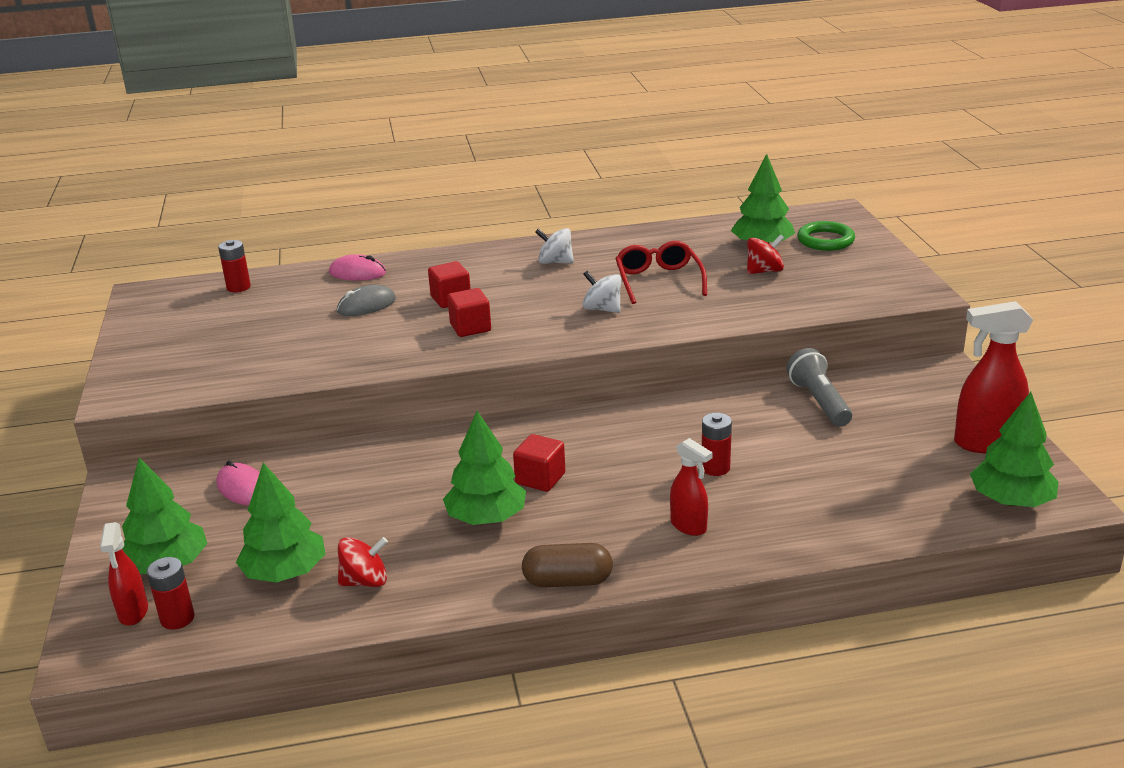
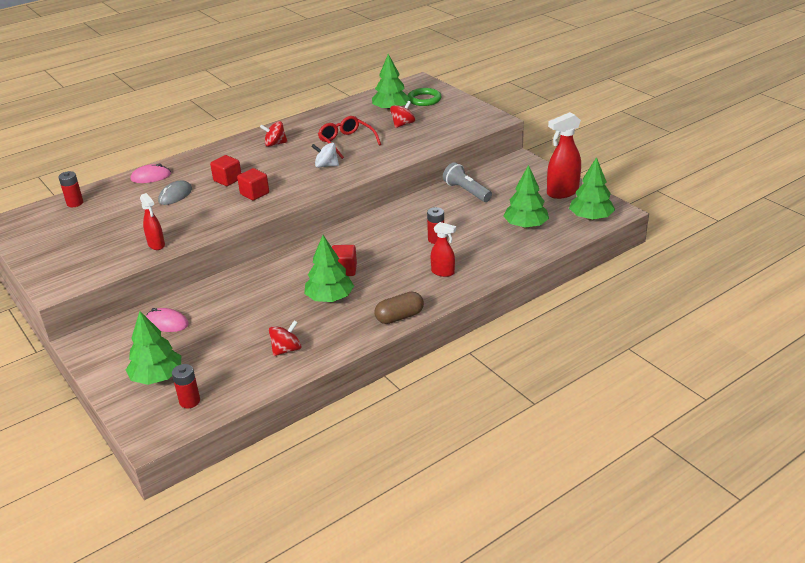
camera: 25 degrees left, 5 degrees up
red spray bottle [100,522,148,626] -> red spray bottle moved to [140,193,165,250]
green tree [236,462,326,583] -> green tree moved to [503,165,549,228]
white spinning top [535,228,574,264] -> red spinning top [260,121,288,147]

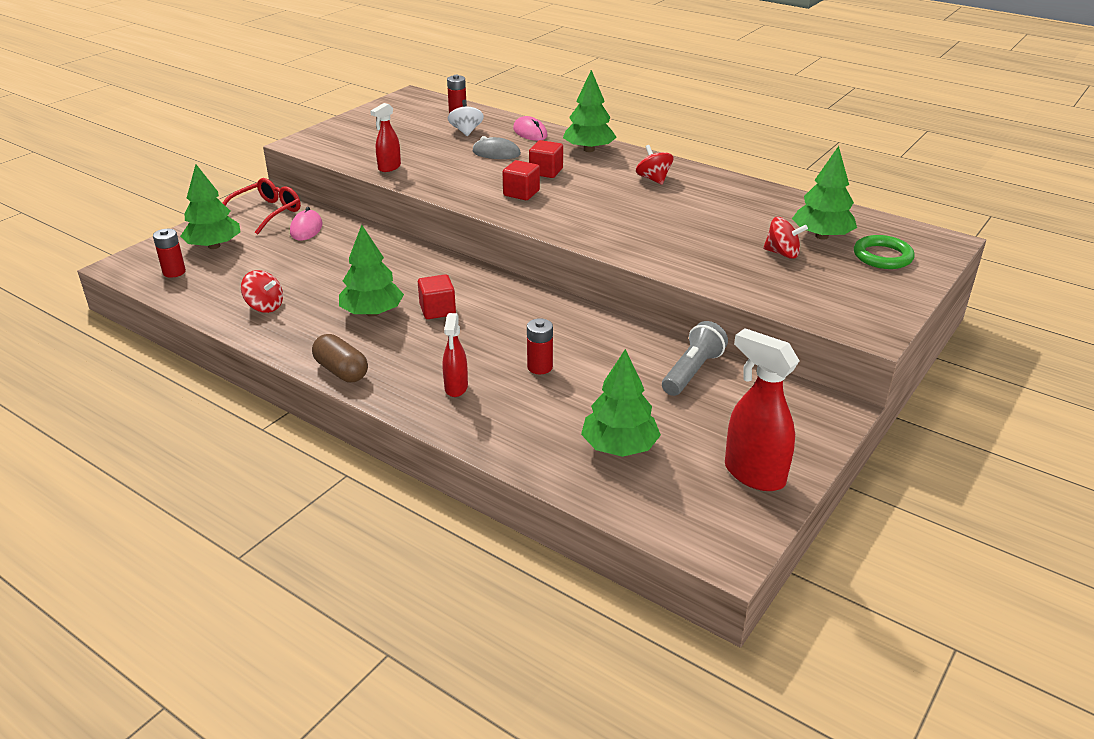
camera: 70 degrees right, 0 degrees up
white spinning top [311,143,339,168] -> white spinning top moved to [448,100,484,136]
red glasses [318,116,381,159] -> red glasses moved to [223,178,301,235]
green tree [569,157,615,221] -> green tree moved to [563,70,617,152]

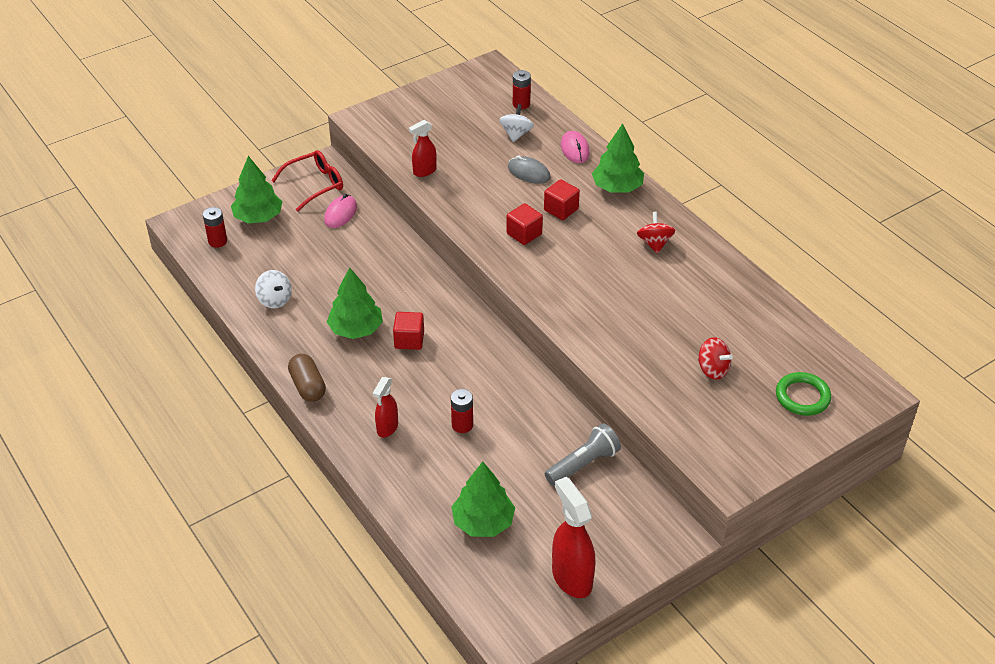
camera: 20 degrees right, 10 degrees up
red spinning top [241,270,283,313] -> white spinning top [255,270,292,308]
green tree [792,146,857,240] -> none

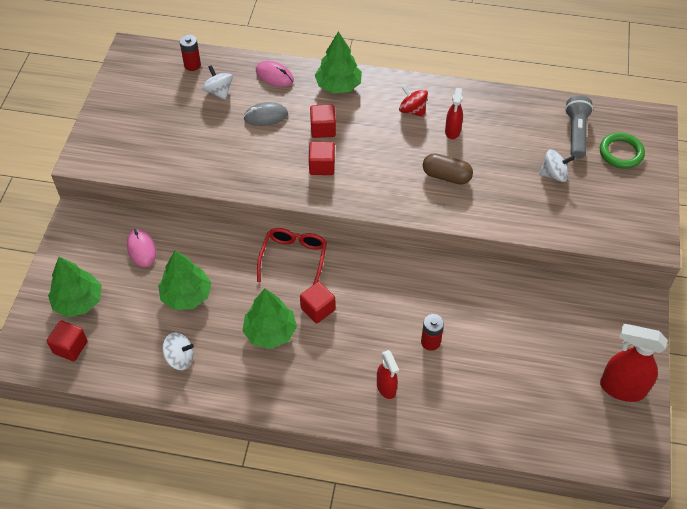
camera: 45 degrees left, 10 degrees up
red battery [203,207,227,248] -> red cube [47,321,88,361]
red glasses [271,150,343,212] -> red glasses moved to [257,228,327,285]
brown capsule [288,354,326,402] -> brown capsule moved to [423,153,473,185]
red spray bottle [409,120,437,177] -> red spray bottle moved to [445,88,463,139]
green tree [452,461,515,537] -> green tree moved to [158,251,211,310]
grey flashlight [545,423,621,486] -> grey flashlight moved to [565,96,593,159]
red spinning top [698,337,733,380] -> white spinning top [539,150,575,182]

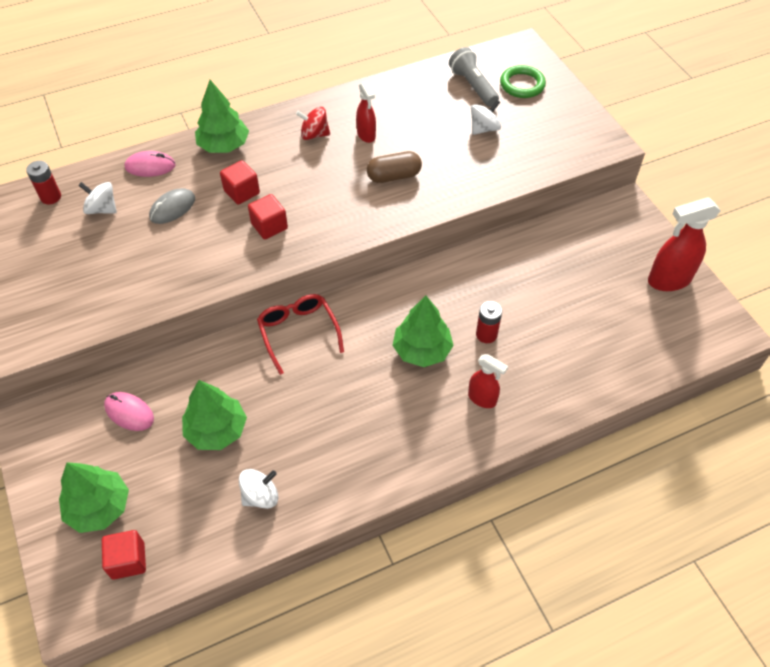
camera: 35 degrees left, 0 degrees up
green tree [242,289,297,349] -> green tree moved to [392,296,454,367]
red cube [300,282,335,323] -> none

